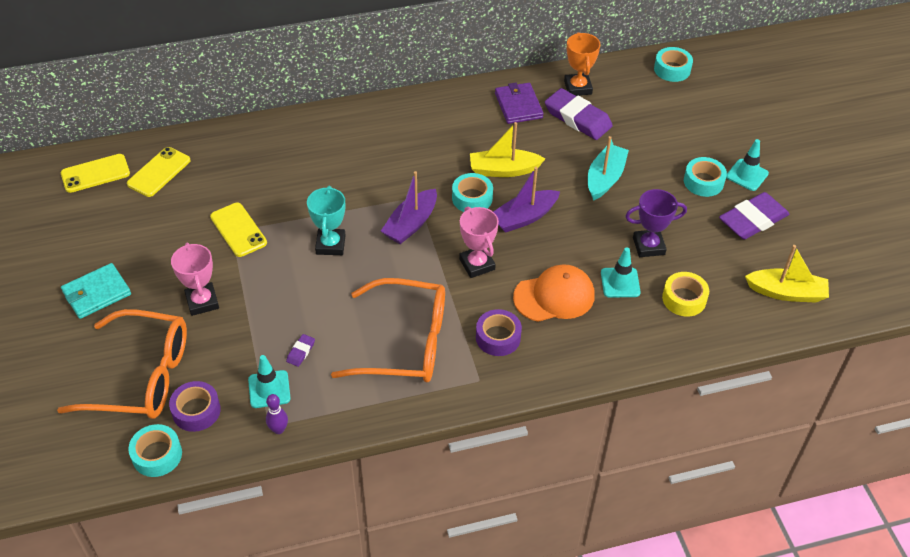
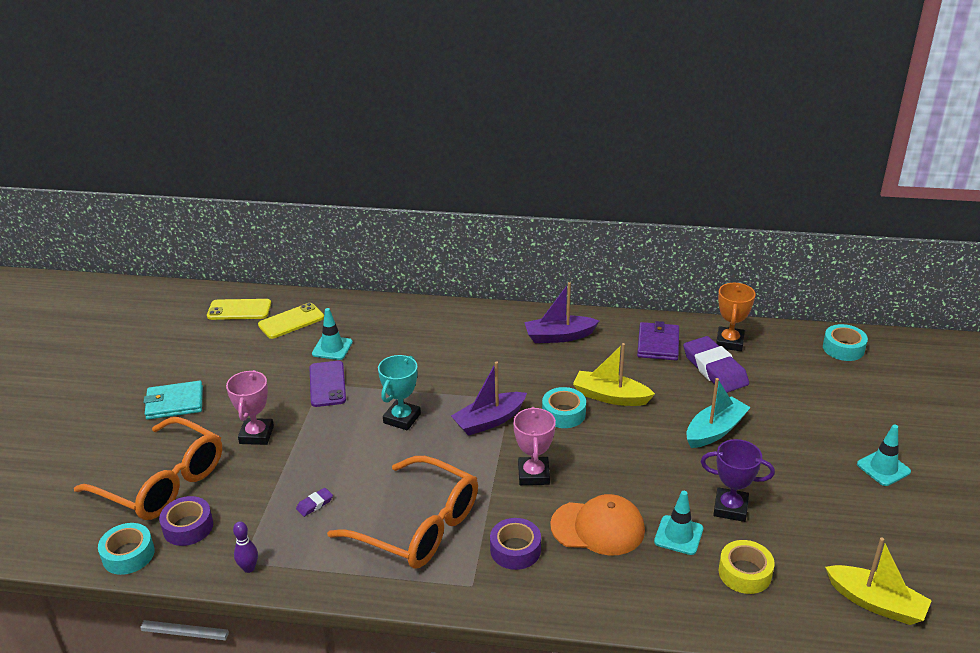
camera: 25 degrees right, 15 degrees down
yellow phone [210,203,267,257] -> purple phone [309,361,346,407]
turquoise traffic cone [248,355,291,408] -> turquoise traffic cone moved to [312,308,353,360]
purple boat [493,167,560,233] -> purple boat moved to [524,282,599,343]
turquoise tape [684,157,727,197] -> none
purple eraser [719,192,789,240] -> none

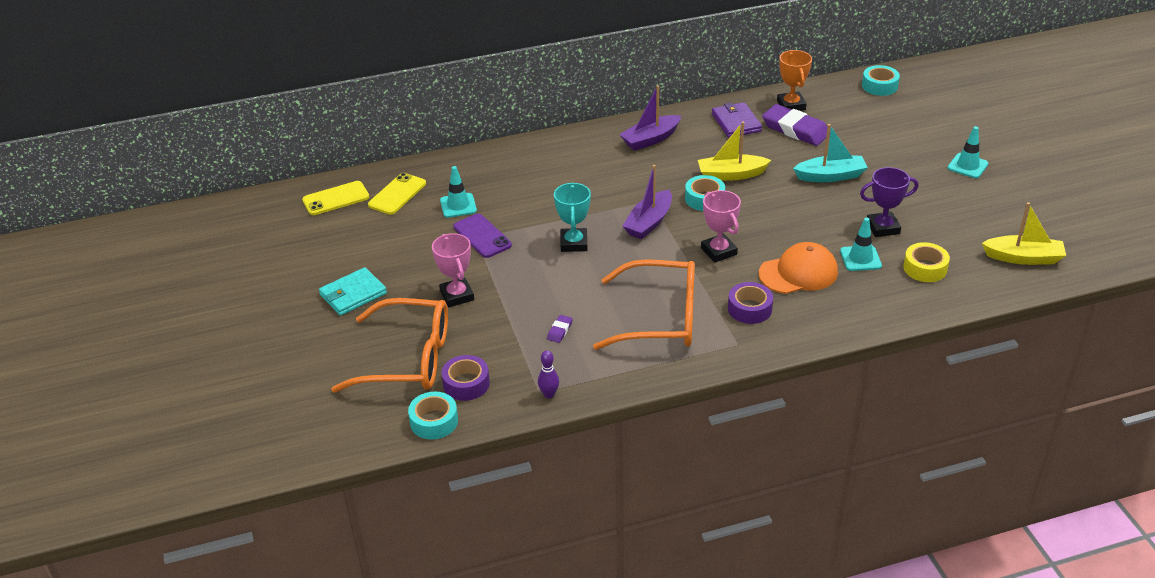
camera: 25 degrees left, 5 degrees up
turquoise boat [686,378,751,448] -> turquoise boat turned 60 degrees clockwise [793,124,868,182]

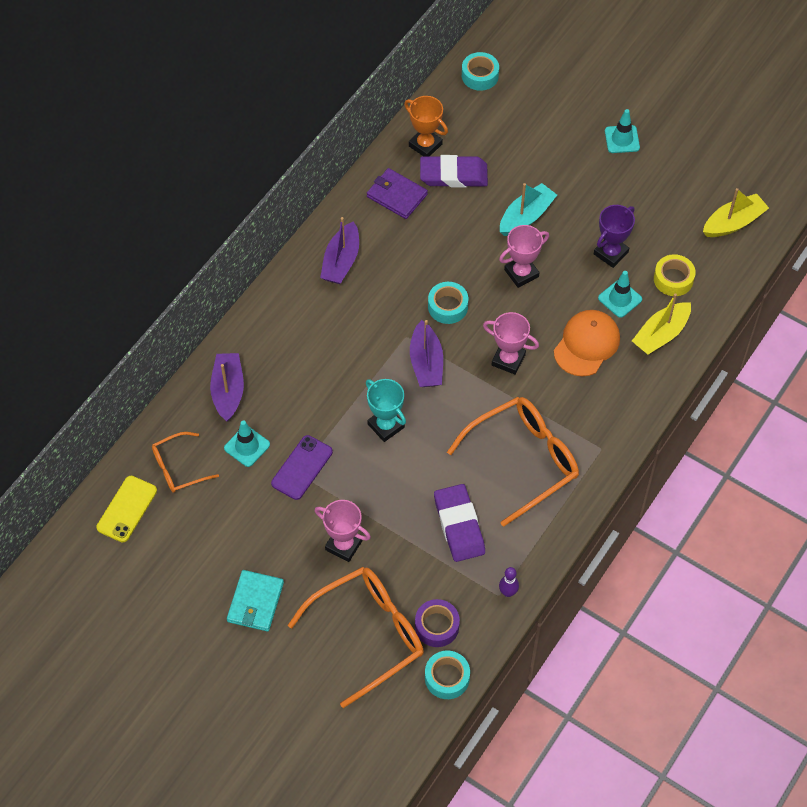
camera: 40 degrees left, 20 degrees up
yellow phone [368,173,426,215] -> orange glasses [152,432,219,493]
purple phone [453,214,512,258] -> purple phone turned 75 degrees counterclockwise [271,435,333,500]
purple eraser [547,315,573,343] -> purple eraser [434,484,485,562], size x2.36
yellow boat [698,122,771,181] -> yellow boat moved to [632,293,691,355]
purple tape [728,282,773,324] -> none
none -> purple boat [210,353,244,422]
none -> pink trophy [499,225,549,288]

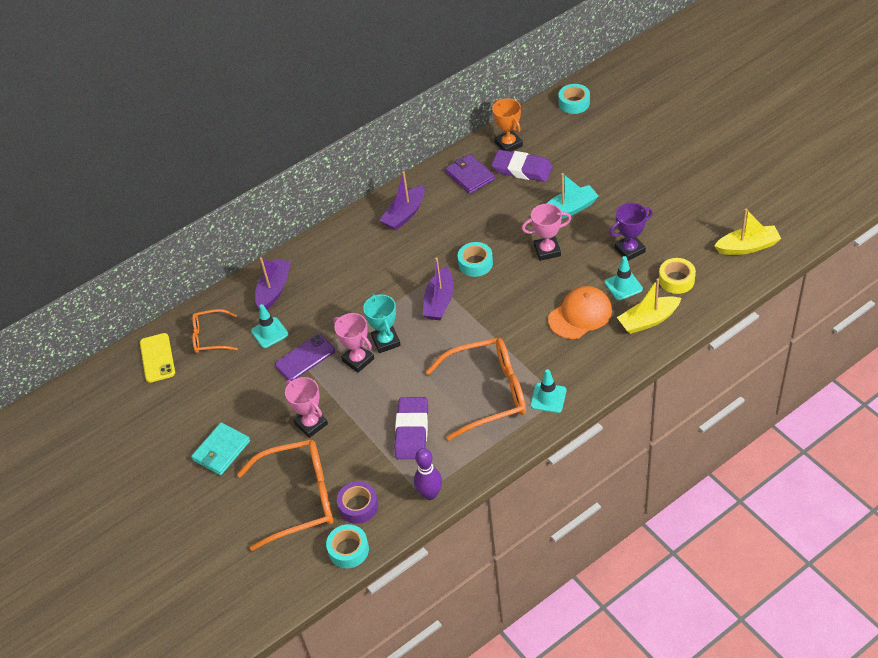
camera: 25 degrees right, 10 degrees down
yellow phone [96,476,157,543] -> yellow phone turned 60 degrees counterclockwise [140,333,175,383]
pink trophy [483,312,539,375] -> pink trophy moved to [333,313,374,373]
purple bowling pin [499,567,519,597] -> purple bowling pin [414,448,442,500], size x1.56
turquoise traffic cone [605,109,640,153] -> turquoise traffic cone moved to [530,369,566,413]

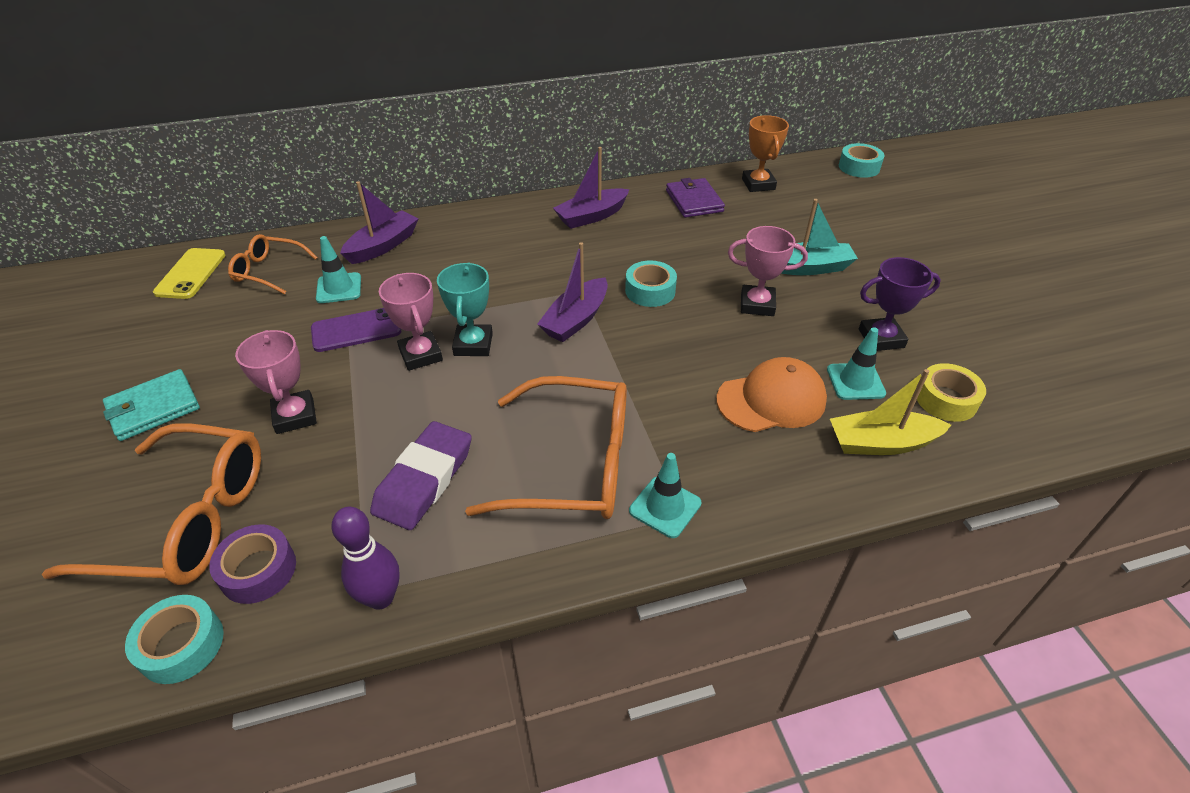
camera: 15 degrees right, 5 degrees down
purple eraser [491,150,553,182] -> none
yellow boat [714,208,781,255] -> none

